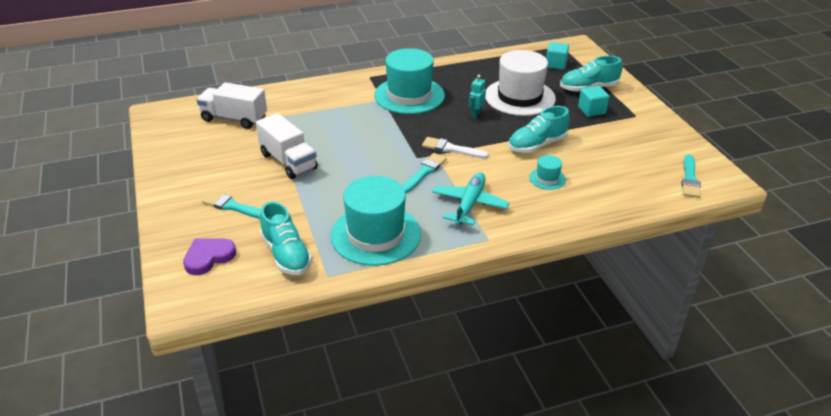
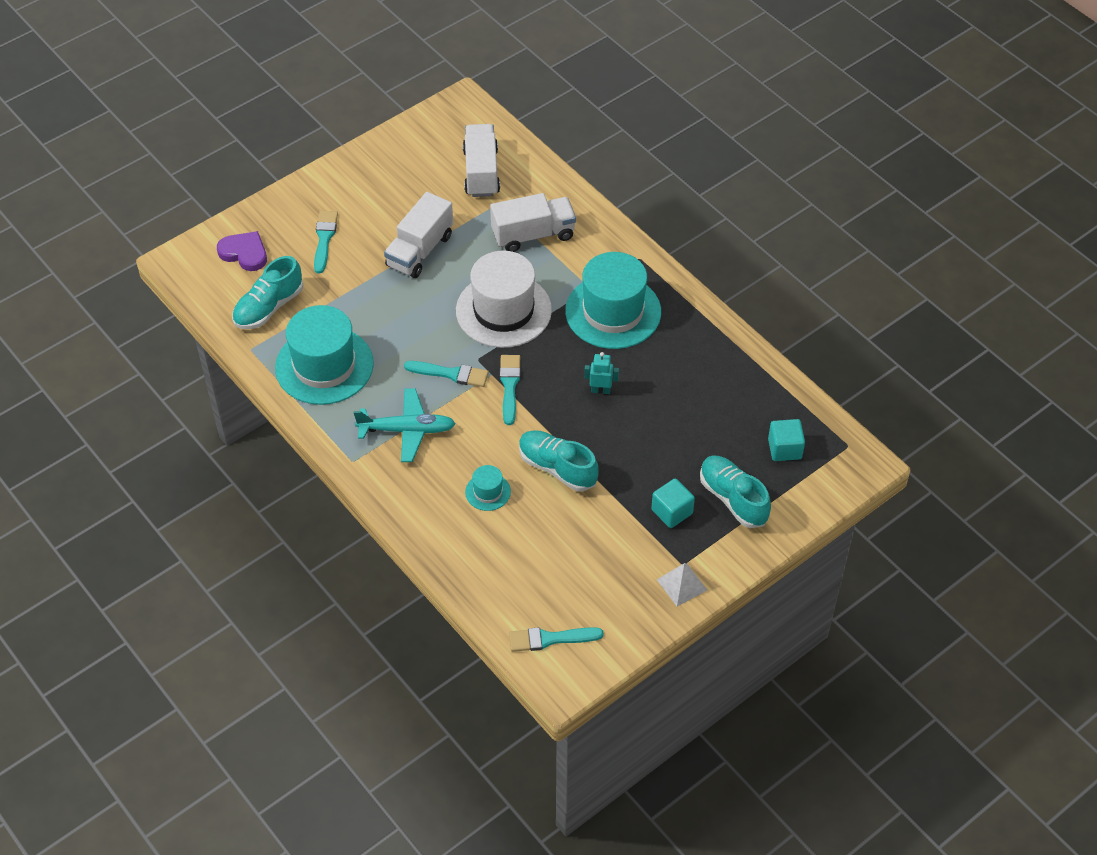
camera: 70 degrees right, 15 degrees up
white brush [422,137,489,159] -> turquoise brush [500,355,521,425]
white hat [485,50,556,116] -> white hat moved to [456,251,552,348]
none -> white truck [490,193,576,252]
none -> white pyramid [657,563,707,606]

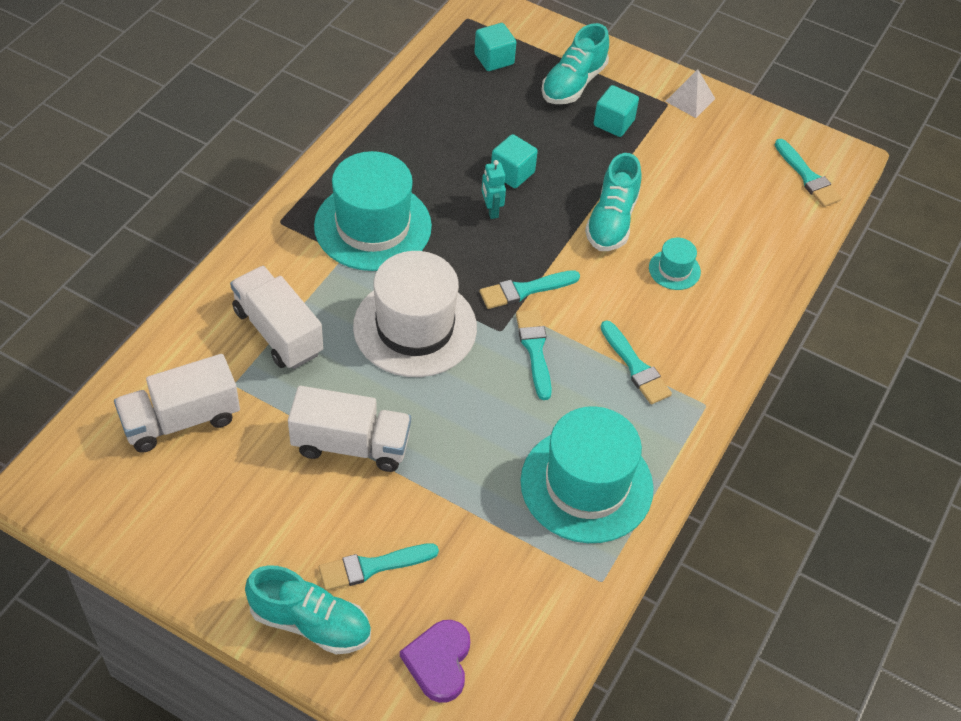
camera: 115 degrees left, 0 degrees up
turquoise shoe [232,256,303,329] -> turquoise shoe moved to [245,565,371,654]
turquoise plane [354,388,456,462] -> turquoise brush [600,321,672,404]
none -> turquoise cube [491,134,538,188]

